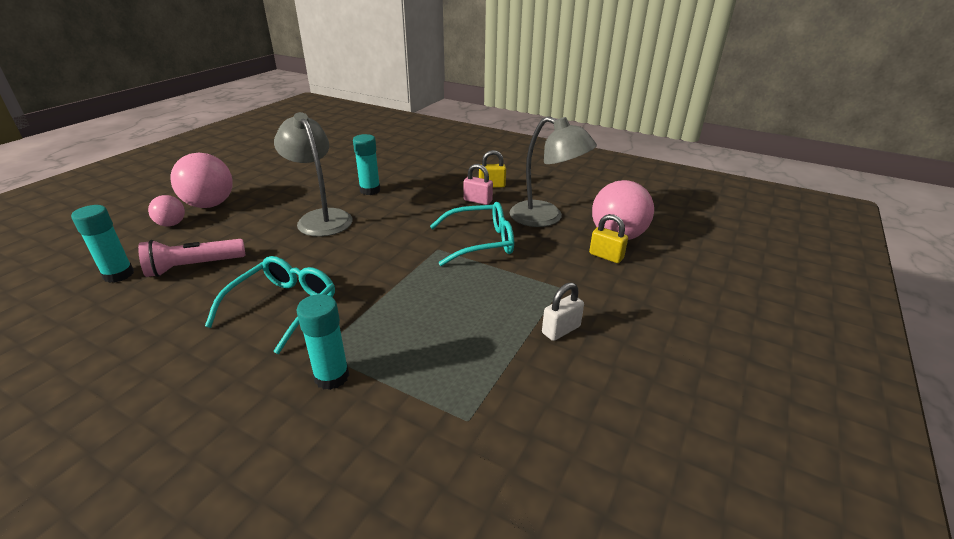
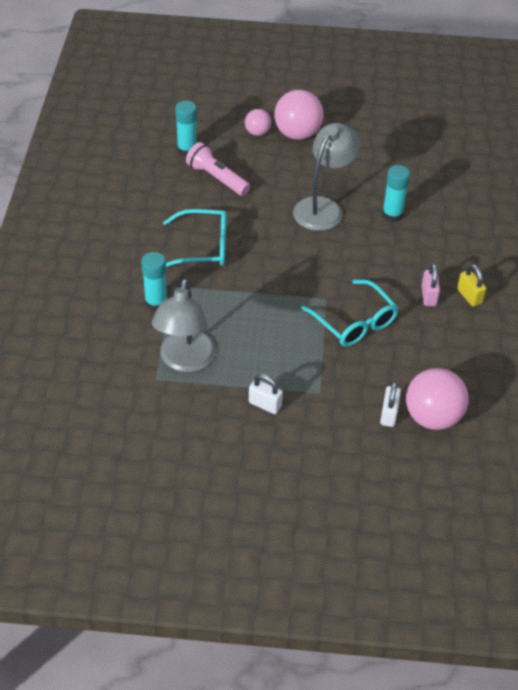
camera: 65 degrees right, 15 degrees up
grey lamp [510,116,597,227] -> grey lamp moved to [152,279,216,372]
yellow padlock [589,214,628,263] -> white padlock [380,381,401,427]

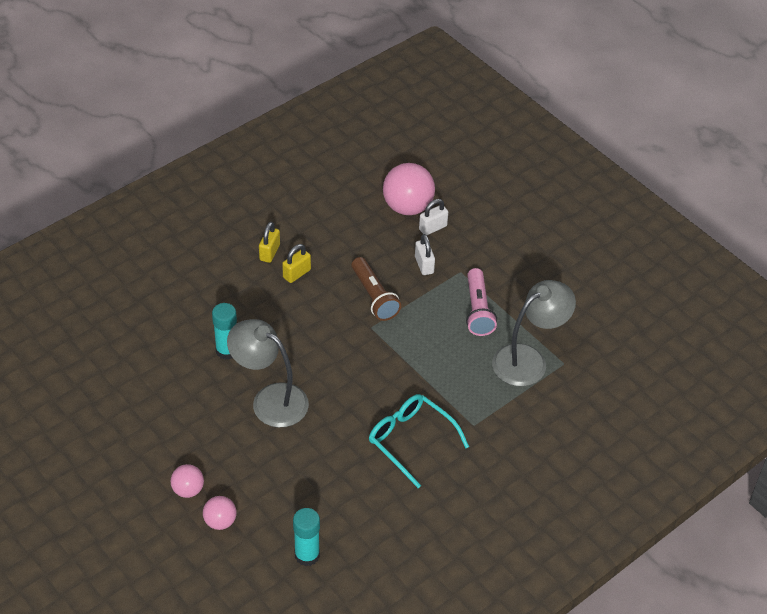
camera: 135 degrees left, 0 degrees up
turquoise glue stick [141,252,168,311] -> none
pink flashlight [186,142,250,196] -> pink flashlight moved to [466,268,497,336]
white padlock [249,374,283,414] -> white padlock moved to [415,234,435,275]
pink ball [274,89,324,140] -> pink ball [171,464,204,498], size x0.54
grey lamp [293,123,360,231] -> grey lamp turned 45 degrees clockwise [227,319,309,428]
turquoise glasses [301,279,398,347] -> brown flashlight [351,257,401,321]
pink padlock [421,263,440,306] -> yellow padlock [282,244,311,283]

